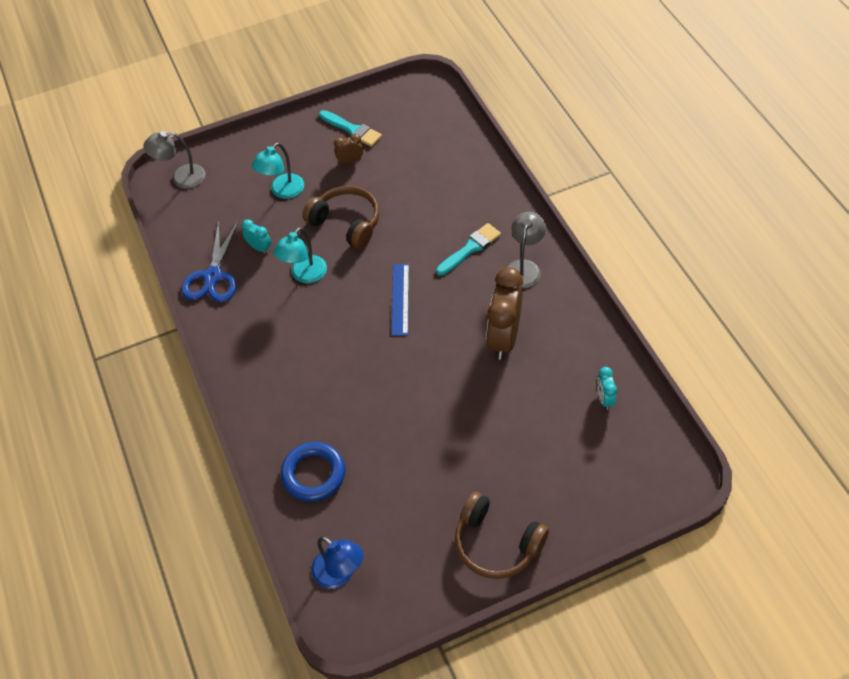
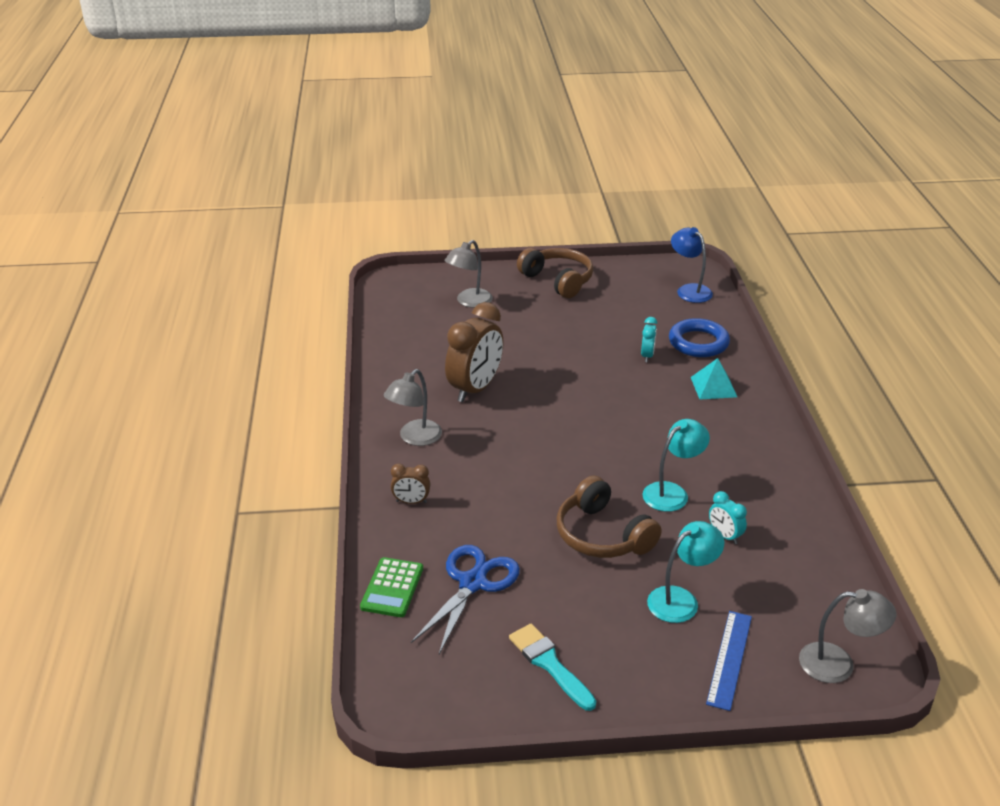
camera: 165 degrees left, 20 degrees down
blue scissors [181,220,239,302] -> blue scissors moved to [411,545,520,654]
brown clock [334,134,363,164] -> brown clock moved to [391,464,430,504]
blue ruler [392,264,409,336] -> blue ruler moved to [706,611,752,711]
turquoise brush [436,223,501,276] -> none
turquoise clock [597,367,617,410] -> turquoise clock moved to [641,317,657,362]
none -> green calculator [360,557,423,617]
none -> grey lamp [444,240,493,308]
none -> turquoise pyramid [691,358,737,400]

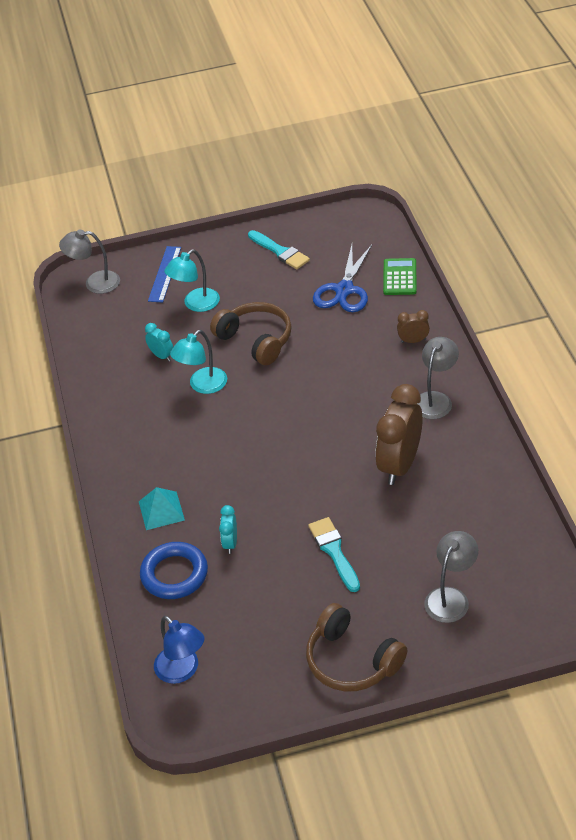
camera: 175 degrees right, 10 degrees up
none -> turquoise brush [308,517,360,592]

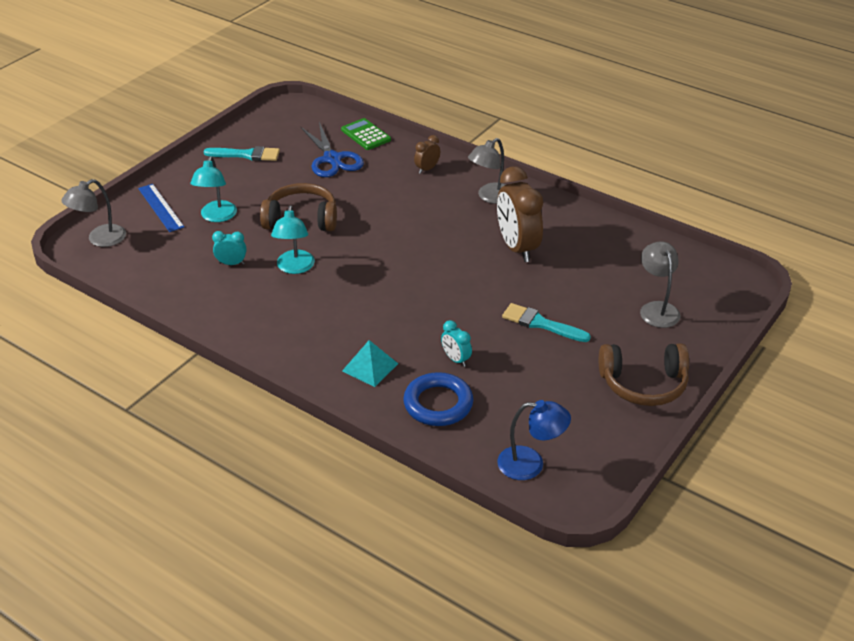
camera: 45 degrees left, 5 degrees down
grey lamp [417,337,459,419] -> grey lamp turned 120 degrees counterclockwise [468,138,505,204]

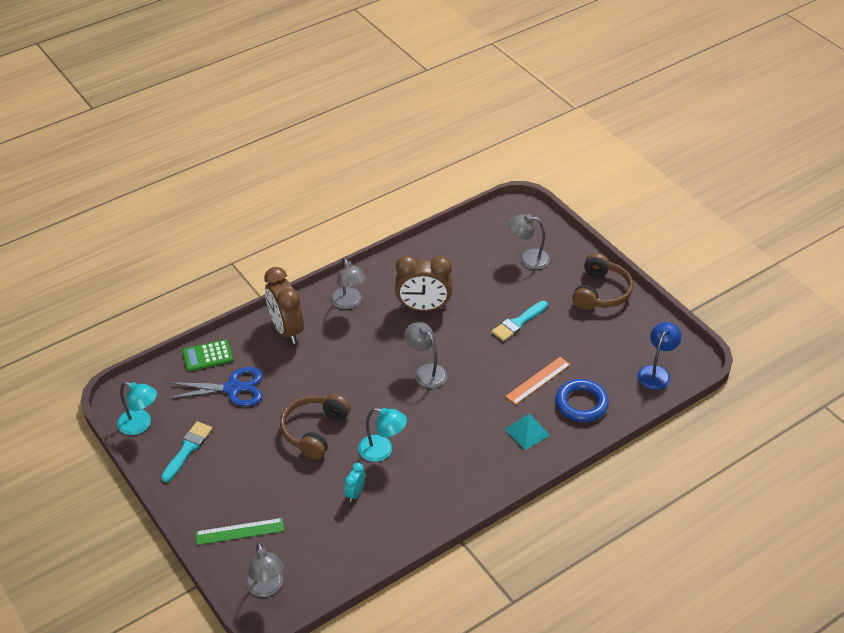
camera: 70 degrees left, 5 degrees up
blue ruler [138,184,184,232] -> green ruler [196,518,284,545]
turquoise lamp [190,156,237,222] -> turquoise lamp moved to [117,381,157,435]
brown clock [414,135,440,174] -> brown clock [264,267,304,344], size x2.14
turquoise clock [441,320,472,367] -> orange ruler [505,357,570,405]
none -> grey lamp [404,322,447,388]

